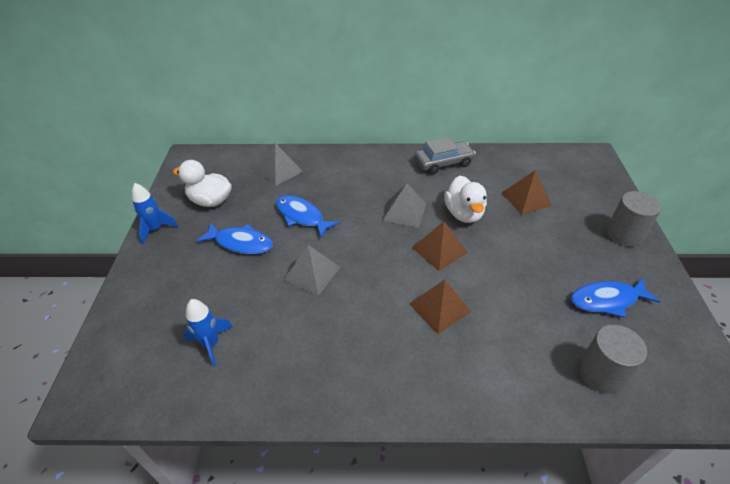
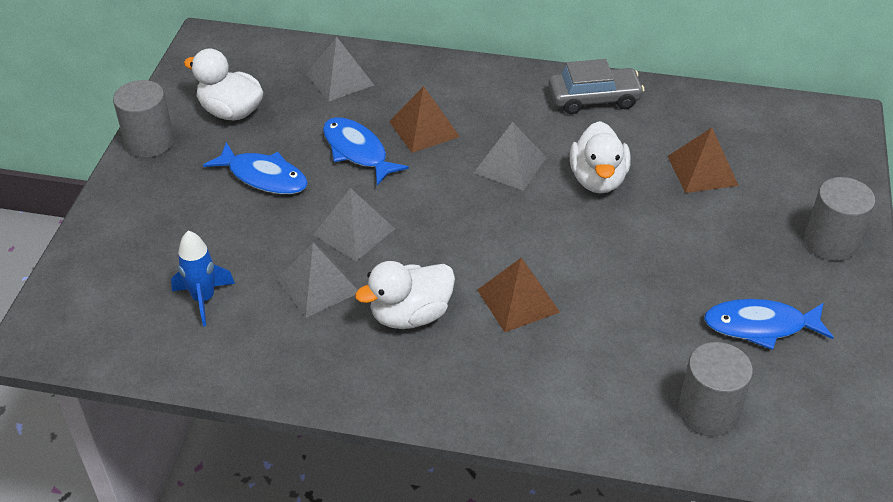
camera: 10 degrees right, 0 degrees up
blue rocket [132,183,179,245] -> grey cylinder [113,80,174,158]
brown pyramid [412,221,468,271] -> brown pyramid moved to [389,86,460,153]
none -> grey pyramid [277,243,358,318]
none -> white duck [355,261,455,329]

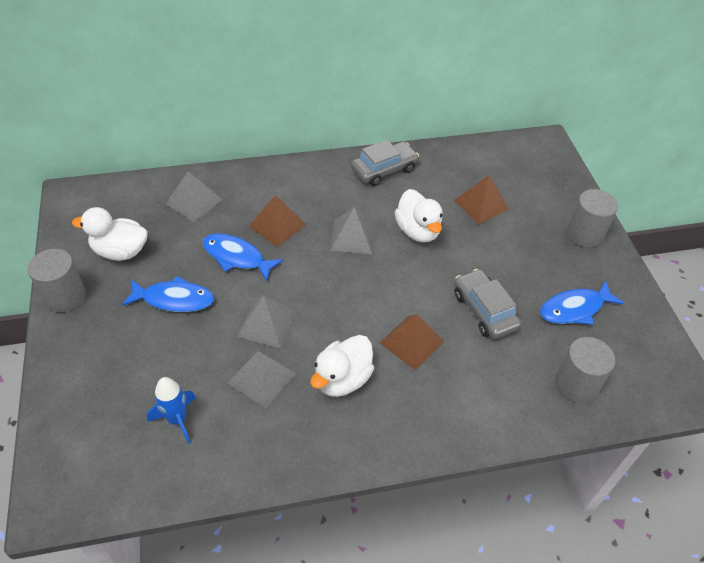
camera: 25 degrees left, 5 degrees up
none -> grey car [454,269,521,339]

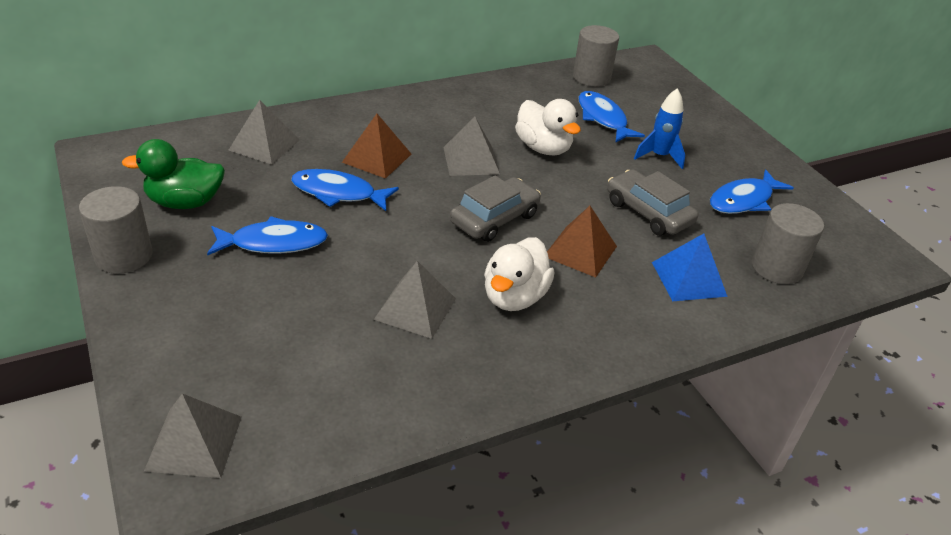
camera: 15 degrees left, 10 degrees down
white duck [72,207,148,261] -> green duck [122,139,225,209]
blue rocket [147,377,196,444] -> blue rocket moved to [634,88,685,169]
grey pyramid [237,296,296,349] -> grey pyramid moved to [144,394,242,478]
grey car [351,140,419,186] -> grey car moved to [450,175,541,242]
brown pyramid [454,175,509,224] -> blue fish [579,91,645,143]
grey cylinder [567,189,618,247] -> grey cylinder moved to [573,25,619,87]
none -> blue pyramid [652,234,728,301]

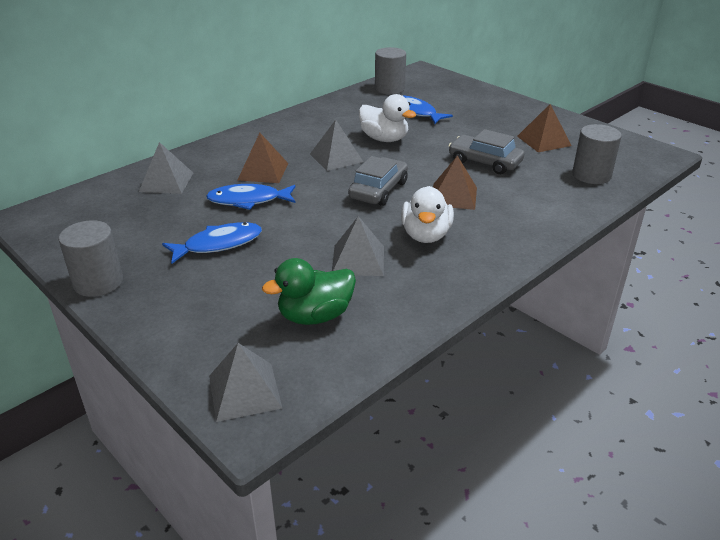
camera: 15 degrees left, 5 degrees down
green duck [122,139,225,209] -> green duck moved to [262,258,356,325]
blue rocket [634,88,685,169] -> none
blue pyramid [652,234,728,301] -> none
blue fish [710,169,794,214] -> brown pyramid [517,104,571,152]

